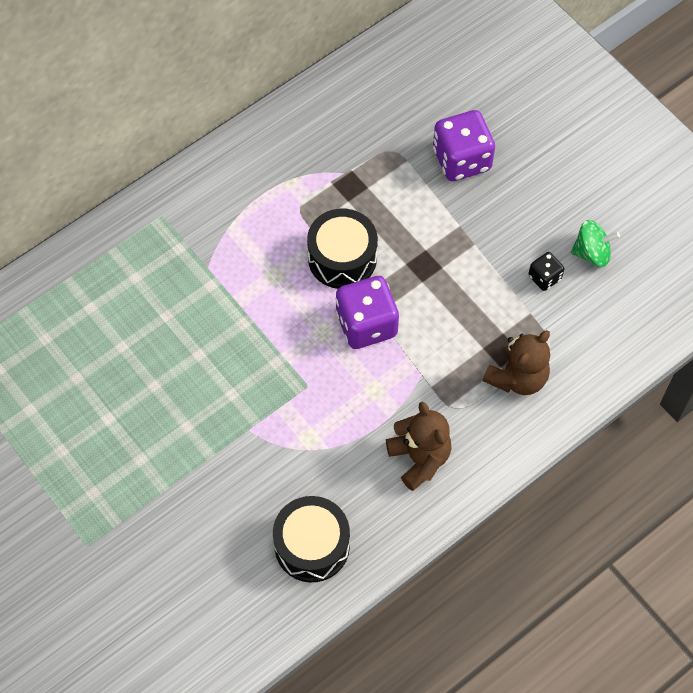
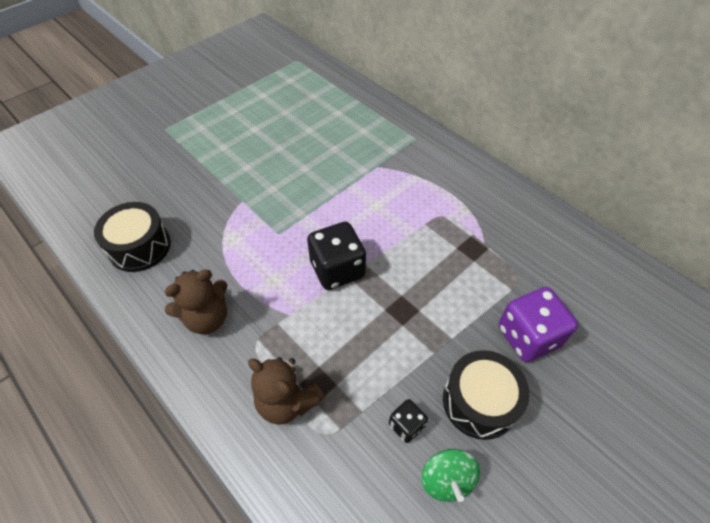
camera: 85 degrees right, 10 degrees down
black drum [307,209,378,289] -> black drum moved to [443,350,529,440]
purple dice [335,276,399,349] -> black dice [307,222,366,290]

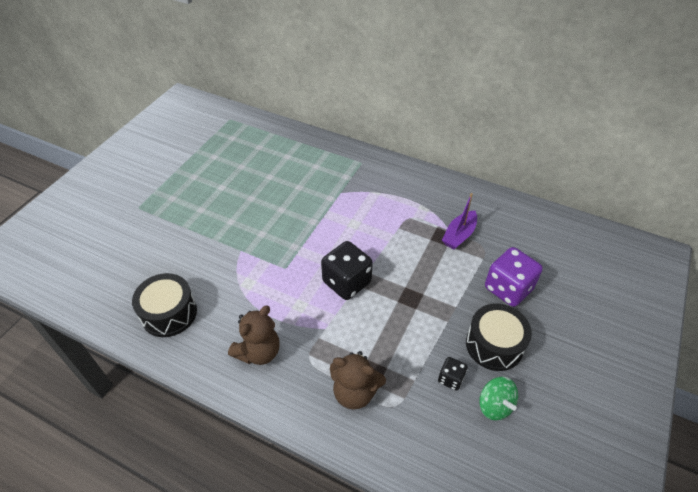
camera: 20 degrees left, 5 degrees down
none -> purple boat [442,193,477,250]

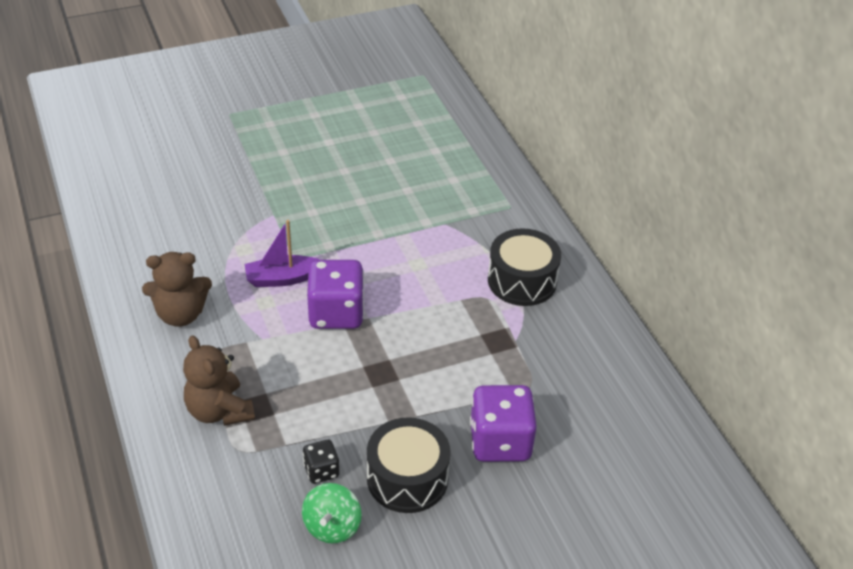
camera: 40 degrees right, 5 degrees down
black drum [132,273,197,337] -> black drum moved to [488,228,561,306]
black dice [321,241,373,300] -> purple dice [307,260,364,329]
purple boat [442,193,477,250] -> purple boat moved to [244,220,320,287]

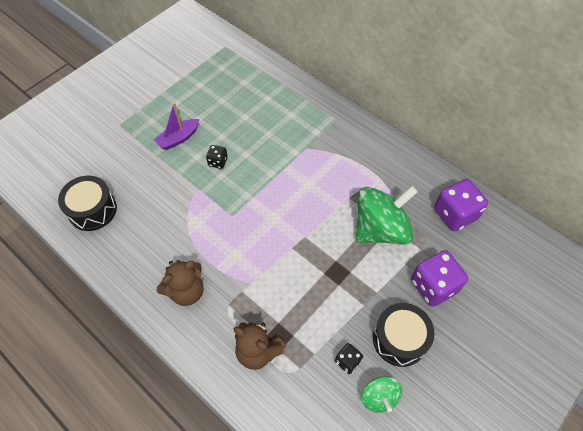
camera: 25 degrees left, 15 degrees up
purple boat [244,220,320,287] -> purple boat moved to [154,103,200,150]
purple dice [307,260,364,329] -> purple dice moved to [434,179,488,231]
black drum [488,228,561,306] -> black drum moved to [58,176,117,231]
none -> black dice [206,145,228,169]
none -> green spinning top [355,186,418,245]

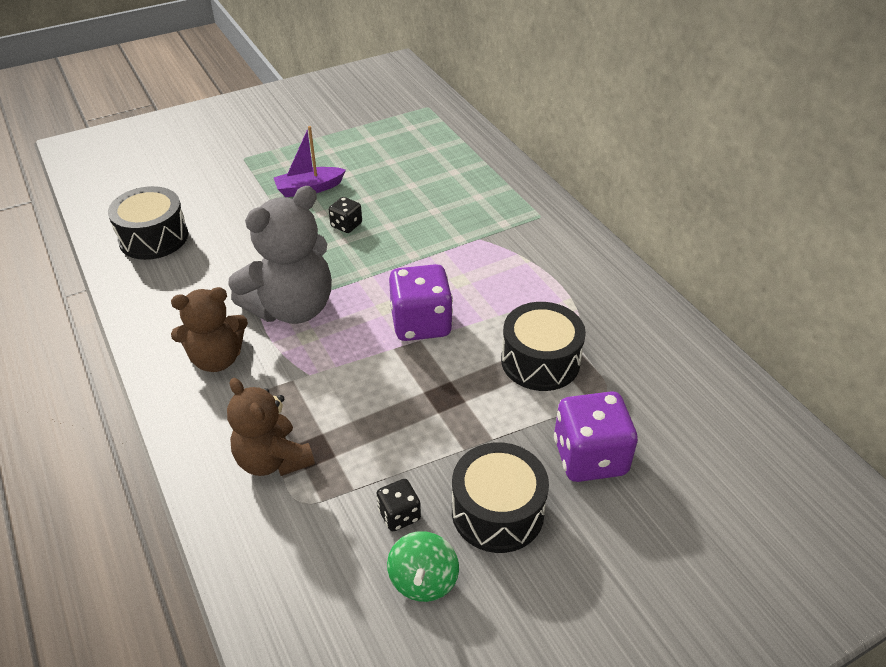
camera: 20 degrees right, 15 degrees down
green spinning top [355,186,418,245] -> black drum [501,302,586,391]
purple dice [434,179,488,231] -> purple dice moved to [389,264,453,341]
none -> grey teddy bear [228,186,332,324]

